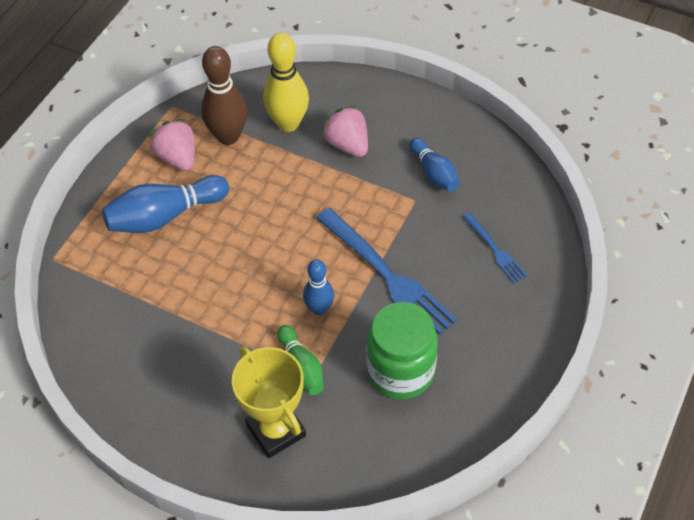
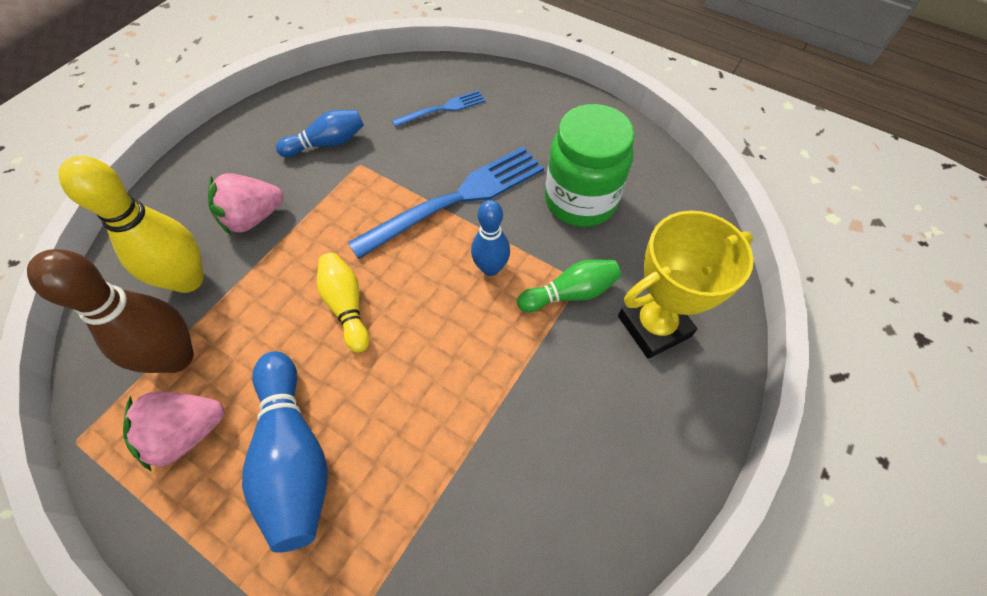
camera: 85 degrees left, 5 degrees up
none -> yellow bowling pin [317,253,370,353]

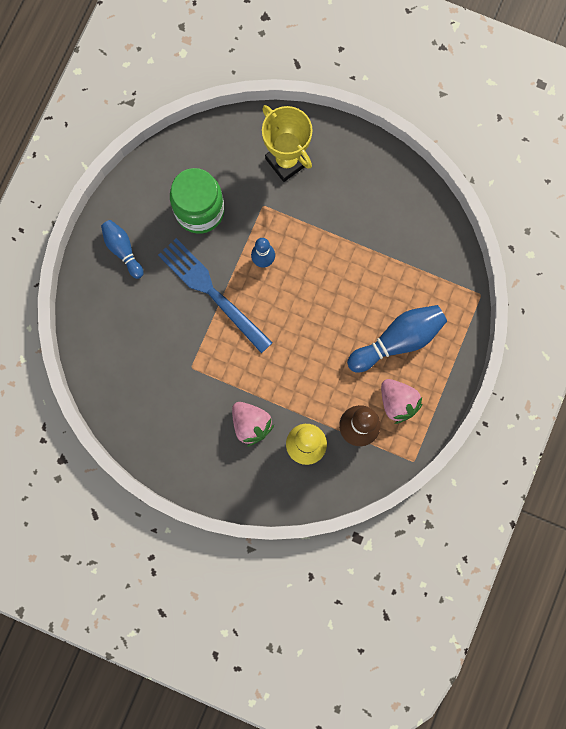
camera: 100 degrees left, 20 degrees up
blue bowling pin [276,110,364,157] -> blue bowling pin moved to [101,220,143,279]
yellow bowling pin [317,253,370,353] -> none
blue fork [392,90,485,127] -> none
green bowling pin [517,259,621,312] -> none

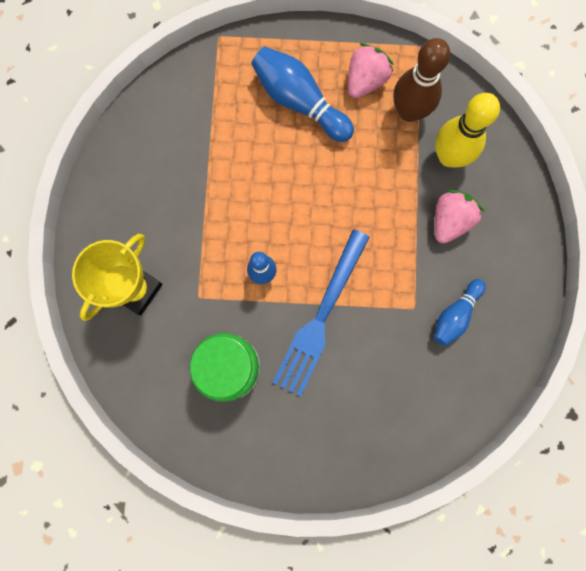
camera: 110 degrees left, 0 degrees up
blue bowling pin [101,220,143,279] -> blue bowling pin moved to [434,279,486,346]

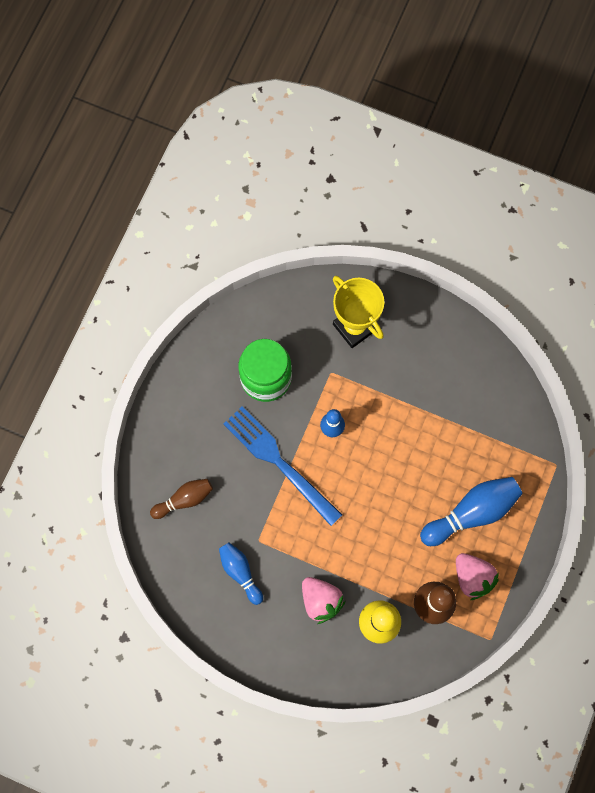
camera: 110 degrees right, 5 degrees down
none -> brown bowling pin [150,479,213,519]

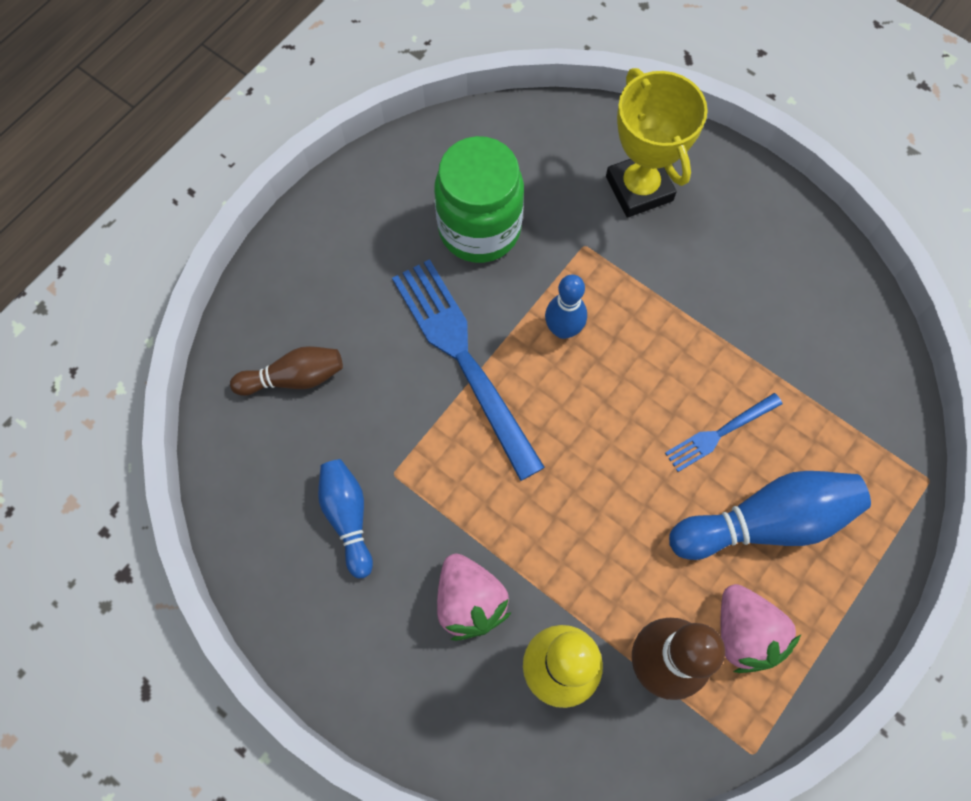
camera: 15 degrees right, 5 degrees down
none -> blue fork [665,393,783,472]

